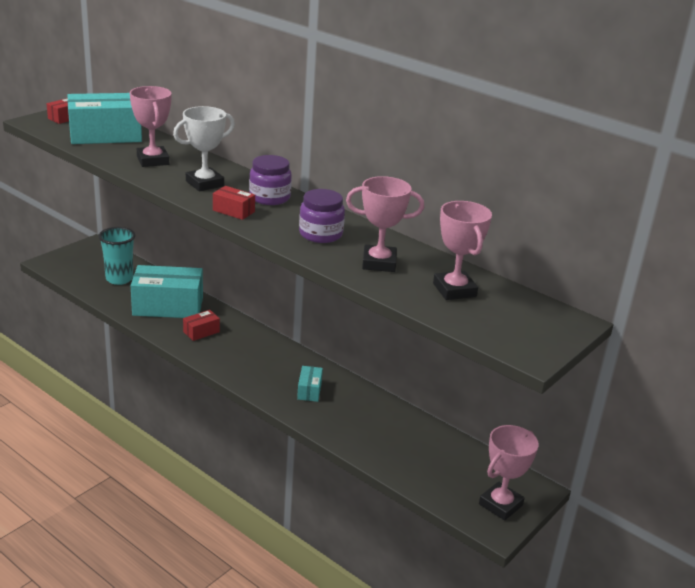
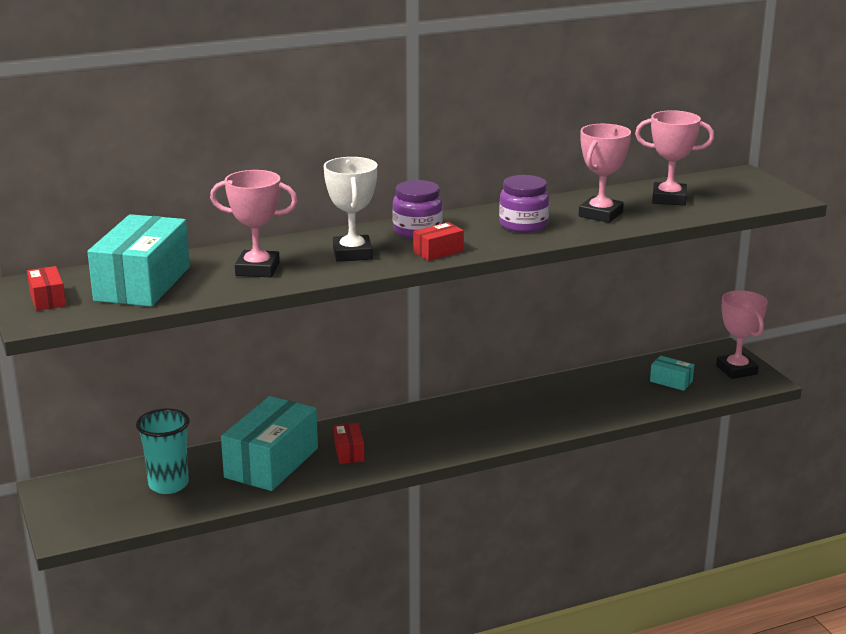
camera: 60 degrees left, 5 degrees down
turquoise box [297,366,323,402] -> turquoise box moved to [650,356,694,391]

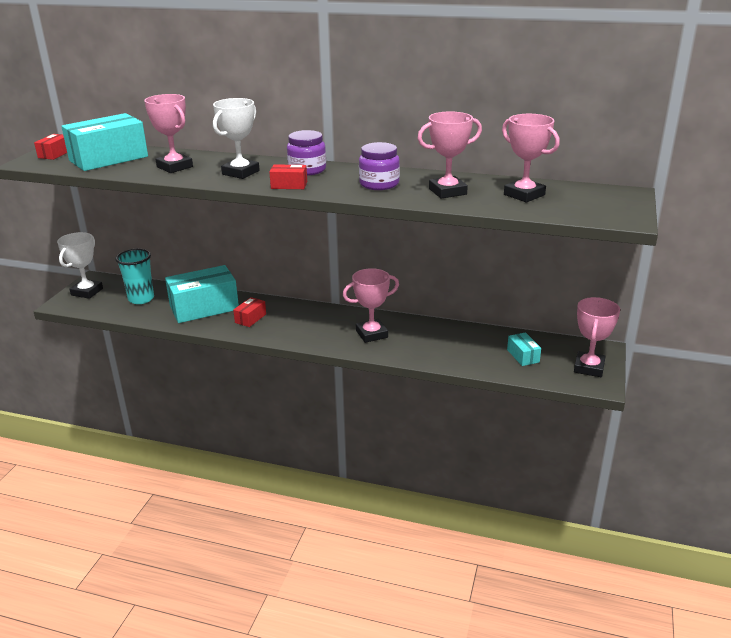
camera: 40 degrees right, 5 degrees up
none -> white trophy [57,232,103,299]
none -> pink trophy [343,268,399,343]

